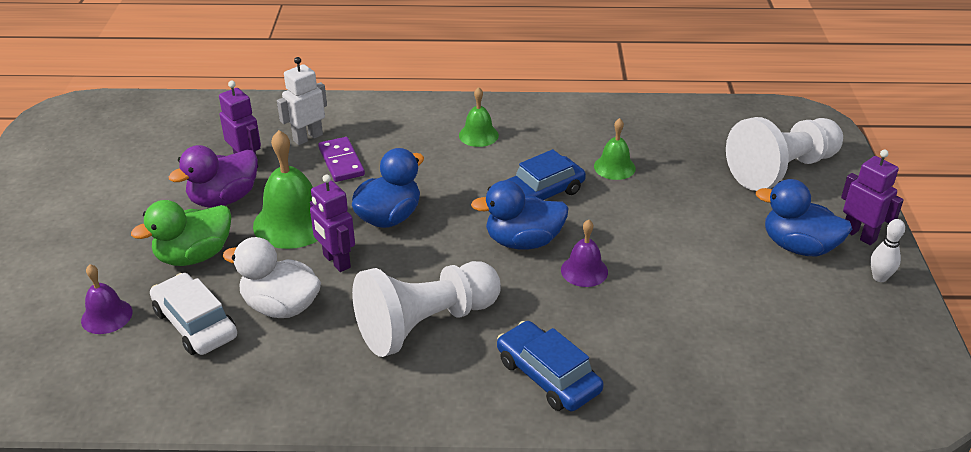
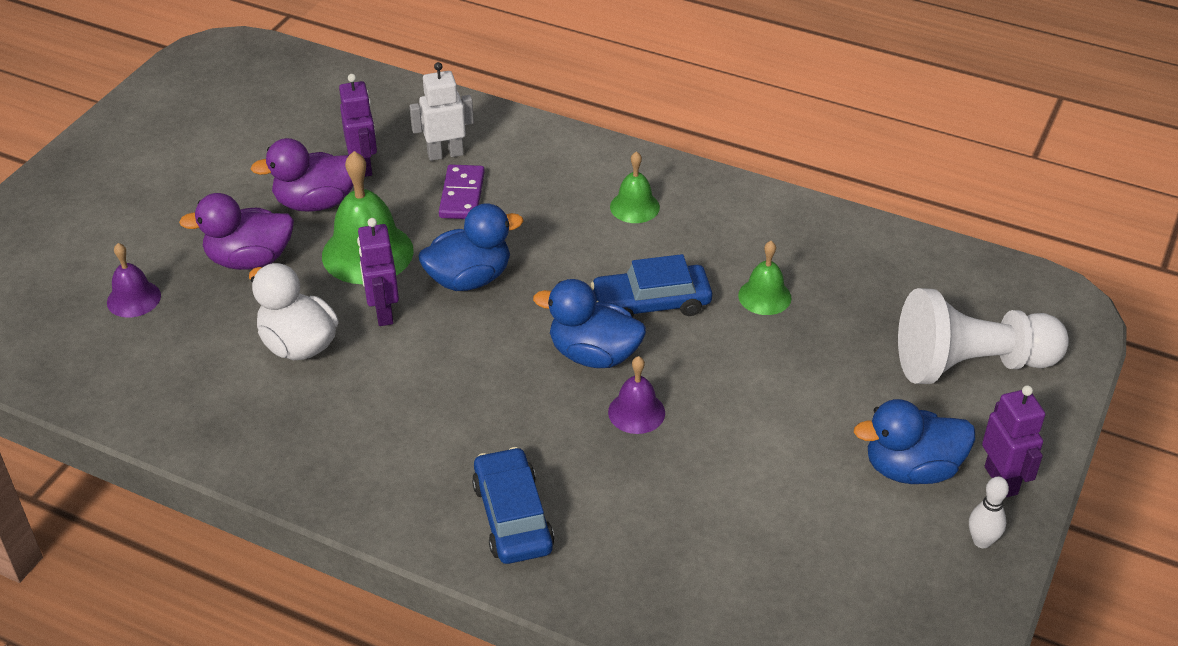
camera: 25 degrees right, 5 degrees up
green duck [131,200,231,266] -> purple duck [179,193,294,270]
white car [150,273,237,355] -> none
white pawn [352,261,501,357] -> none
blue duck [756,179,852,257] -> blue duck turned 60 degrees counterclockwise [854,399,975,484]

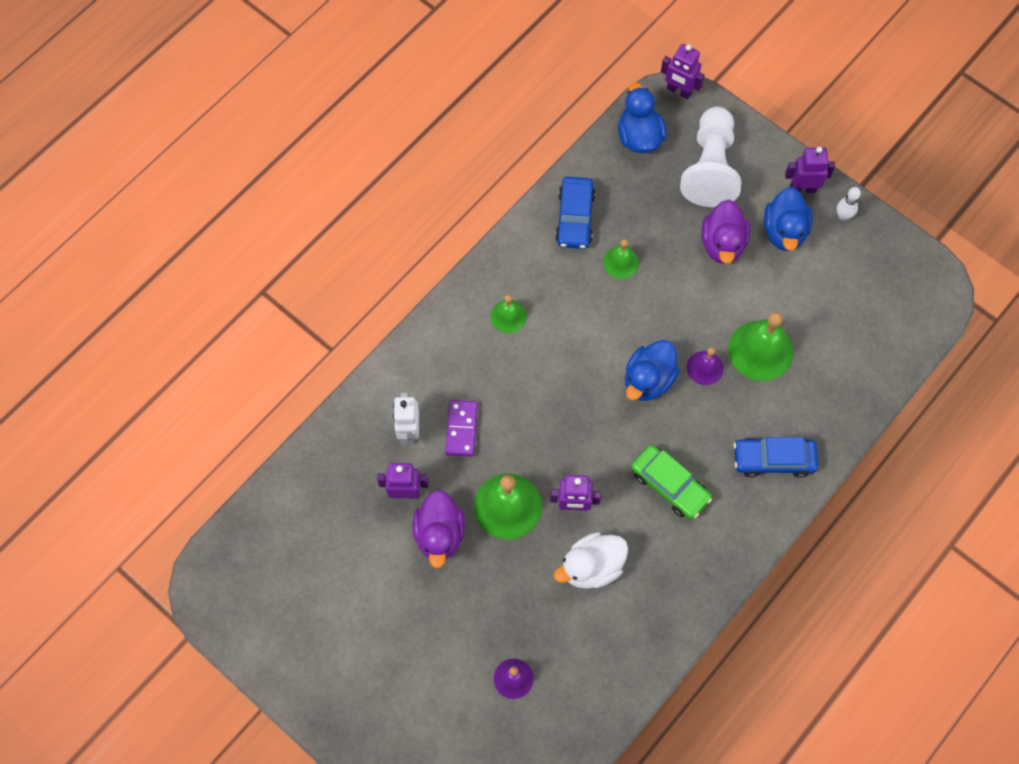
camera: 75 degrees left, 25 degrees up
purple duck [179,193,294,270] -> purple duck moved to [701,200,750,264]
blue duck [418,203,523,291] -> blue duck moved to [618,82,666,153]
purple domino [439,164,485,219] -> purple domino turned 75 degrees clockwise [445,400,478,457]
blue car [591,254,712,318] -> blue car moved to [555,177,595,249]
none -> green car [631,445,712,519]
none -> purple robot [661,44,705,99]
none -> green bell [728,312,793,381]

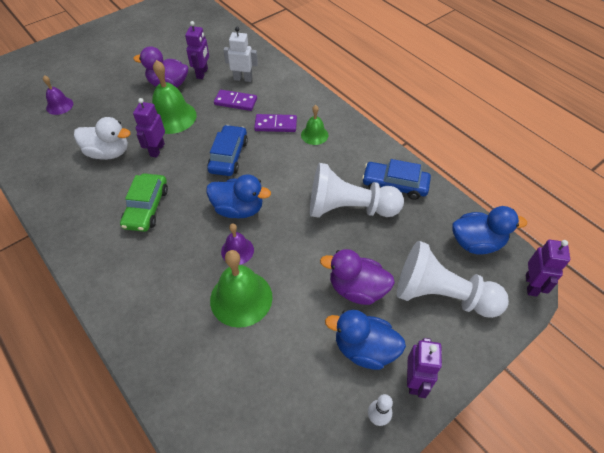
camera: 100 degrees right, 15 degrees down
white duck [554,532,628,589] -> white duck turned 120 degrees clockwise [74,117,131,160]
green bell [603,239,639,279] -> white pawn [310,163,404,218]
blue duck [625,340,680,401] -> blue duck turned 150 degrees clockwise [206,174,271,219]
green car [631,445,712,519] -> green car turned 45 degrees counterclockwise [120,173,168,232]
purple robot [661,44,705,99] -> purple robot turned 150 degrees clockwise [526,240,570,297]
blue car [734,437,818,478] -> blue car moved to [207,125,248,176]
none -> purple domino [254,114,297,132]

